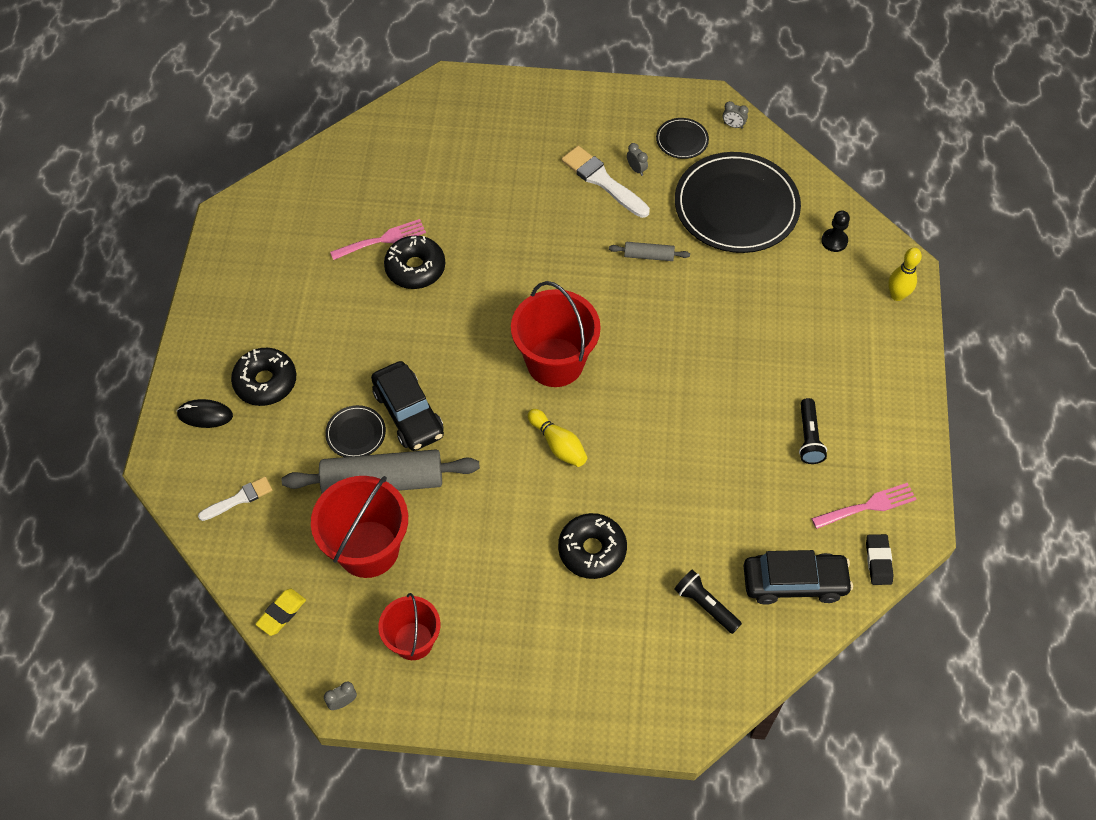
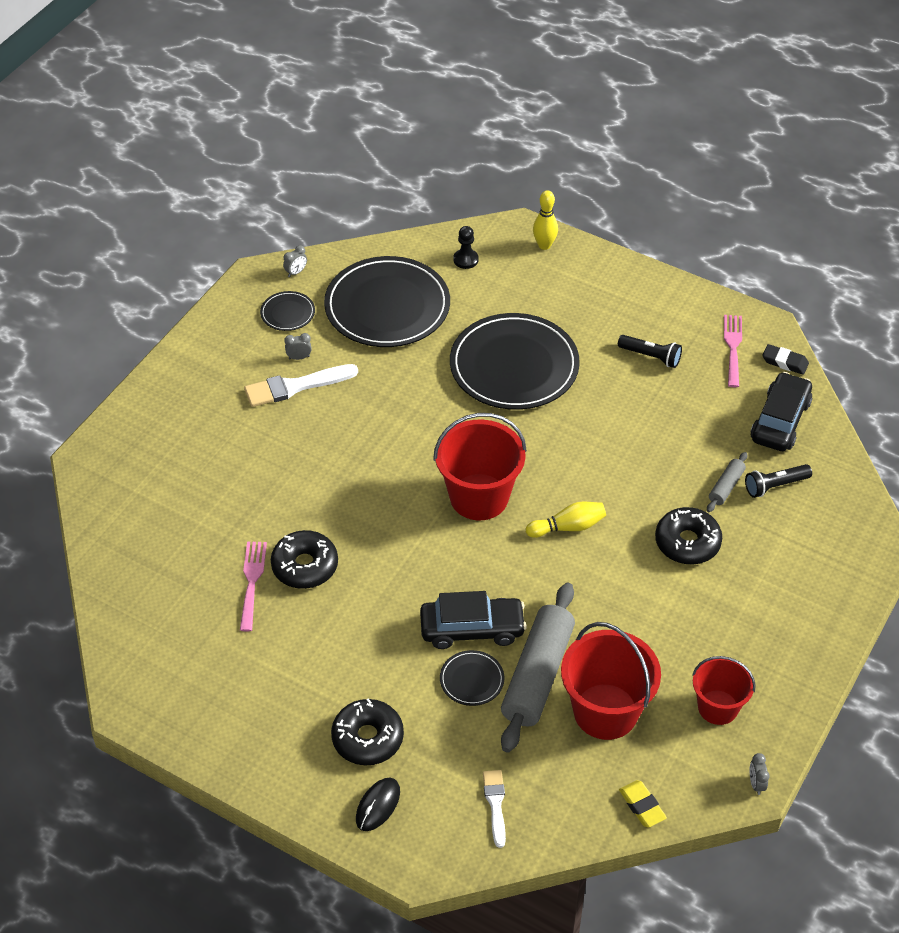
camera: 65 degrees left, 10 degrees down
grey rolling pin [609,242,690,261] -> grey rolling pin moved to [707,452,747,512]
none -> black plate [450,313,580,410]

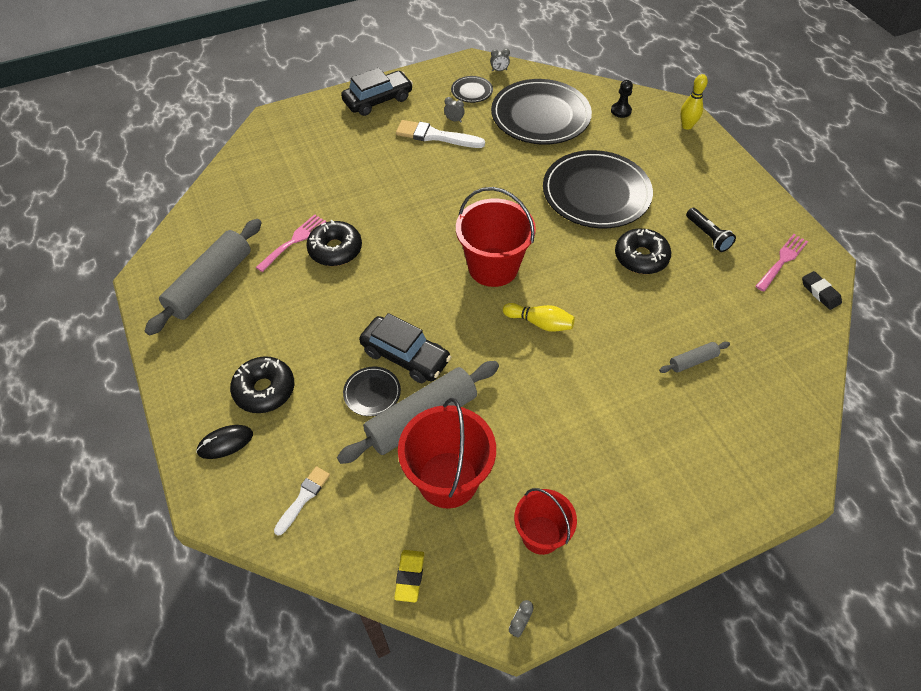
camera: 35 degrees right, 5 degrees up
black donut [655,507,722,564] -> black donut moved to [615,228,671,274]
black flashlight [745,464,812,498] -> none
black car [751,372,812,451] -> black car moved to [341,68,413,116]
none -> grey rolling pin [145,219,262,336]

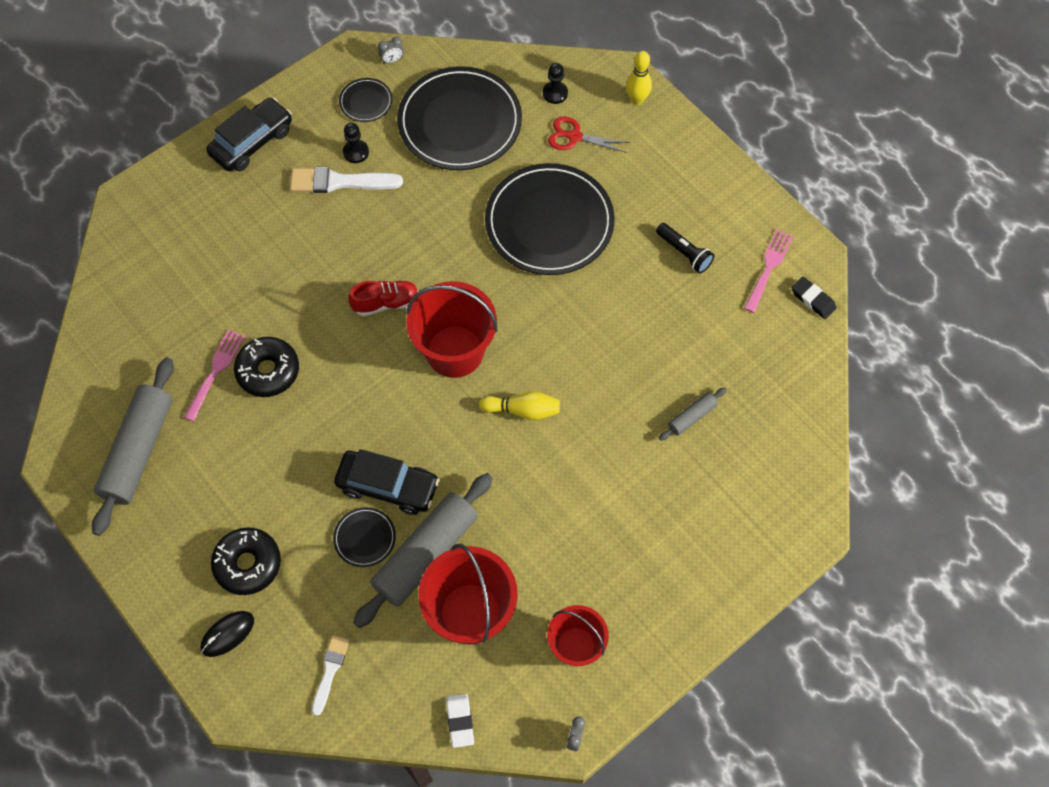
camera: 15 degrees left, 10 degrees up
yellow eraser [394,550,424,603] -> white eraser [446,694,474,748]
grey clock [444,97,465,123] -> black pawn [343,123,369,163]
black donut [615,228,671,274] -> none
none -> red shoe [348,280,418,316]
none -> red scissors [548,117,630,153]

